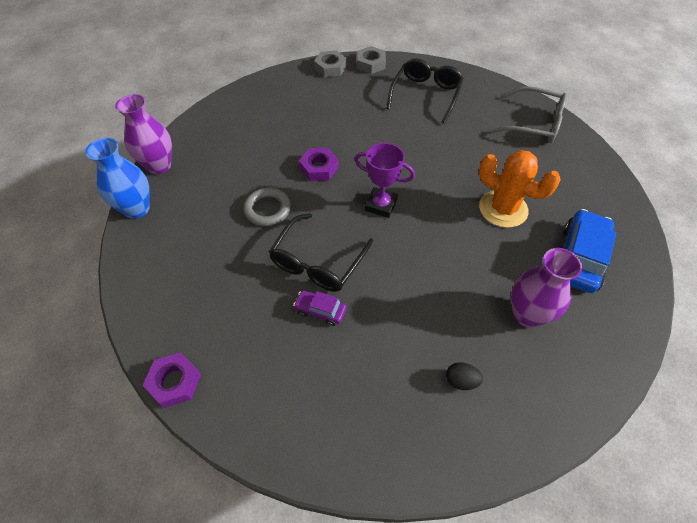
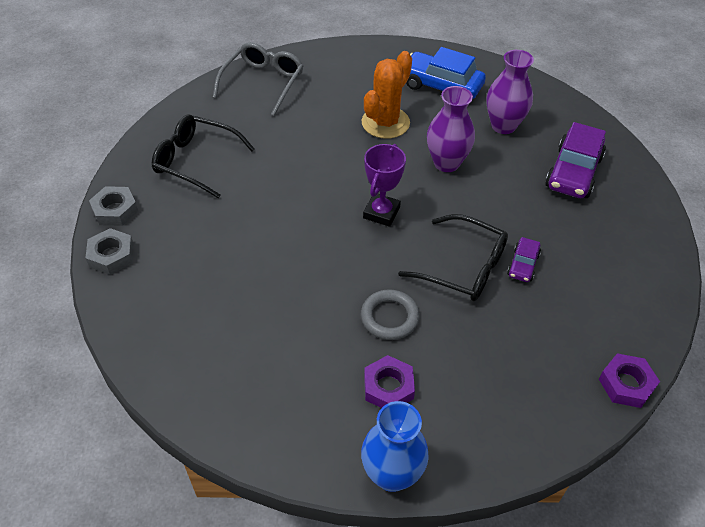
camera: 90 degrees left, 5 degrees down
purple vase [115,94,172,174] -> purple vase moved to [427,86,475,172]
purple nut [299,148,339,181] -> purple nut moved to [364,355,415,408]
black egg [446,362,483,390] -> purple car [545,122,606,198]

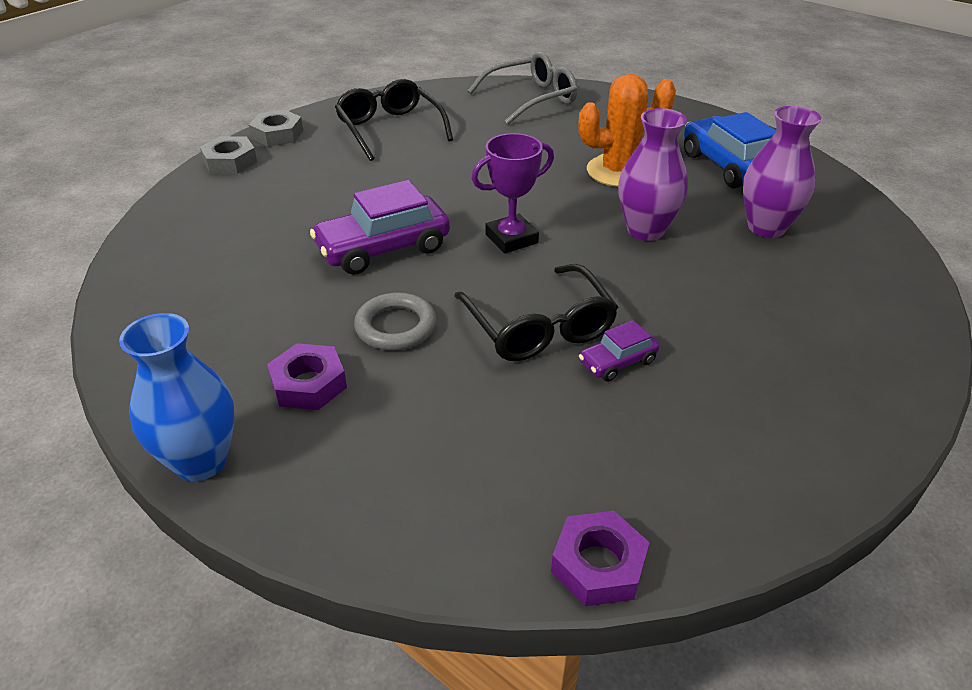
camera: 40 degrees right, 10 degrees down
purple car [545,122,606,198] -> purple car moved to [310,180,450,275]

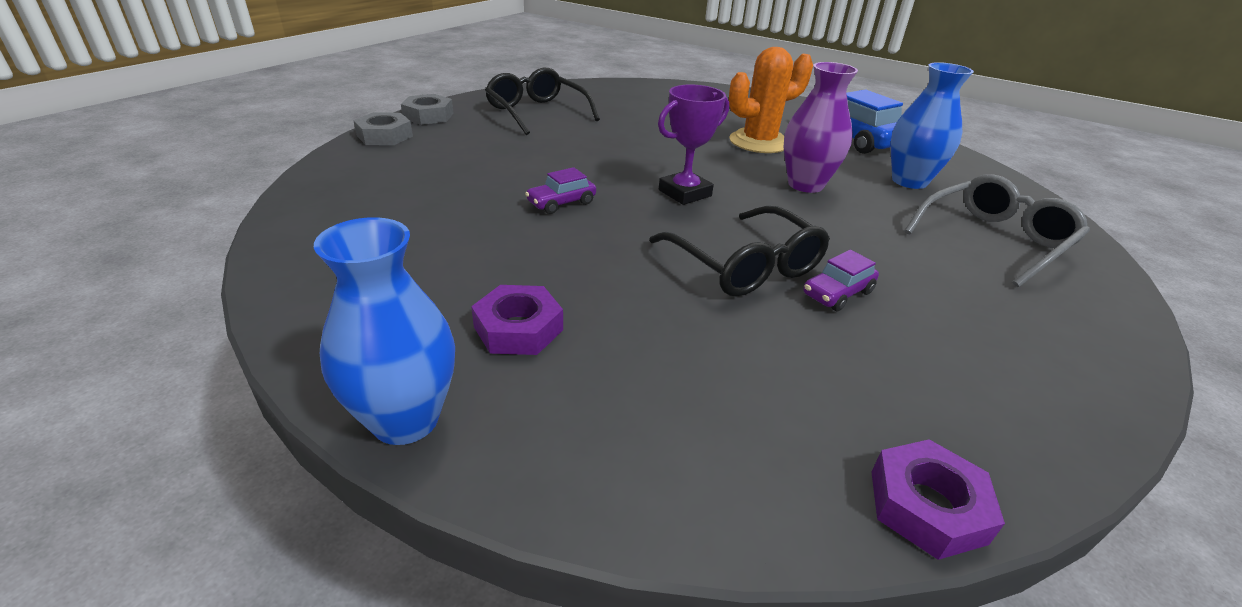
camera: 10 degrees left, 5 degrees down
purple car [310,180,450,275] -> purple car [525,167,596,214], size x0.52
grey ring [354,292,436,351] -> none
grey glasses [468,51,577,124] -> grey glasses moved to [904,174,1090,287]
purple vase [743,106,821,238] -> blue vase [891,62,974,189]

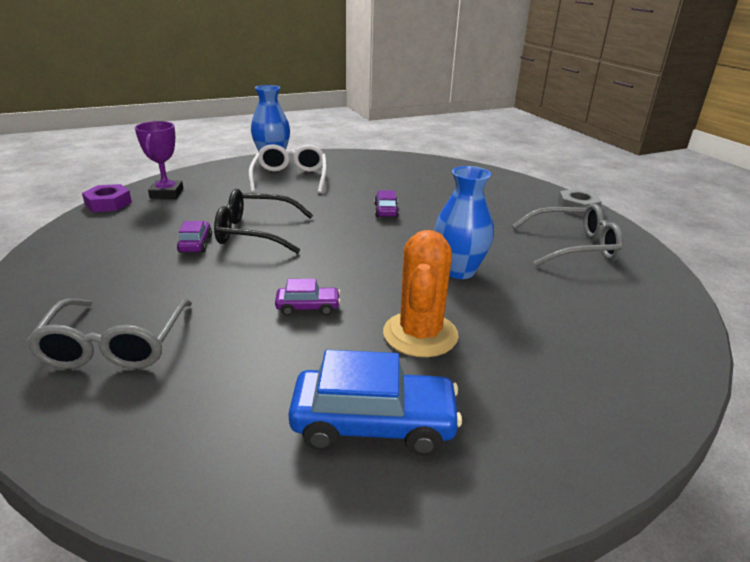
camera: 125 degrees right, 5 degrees down
grey nut [353,112,413,145] -> none
purple nut [471,285,563,355] -> white glasses [248,144,327,193]
black glasses [485,68,600,135] -> grey glasses [512,204,623,266]
purple trophy [658,84,729,205] -> purple trophy moved to [135,121,183,199]
purple vase [784,62,858,193] -> purple car [275,279,340,316]
blue vase [891,62,974,189] -> blue vase moved to [434,166,494,279]

